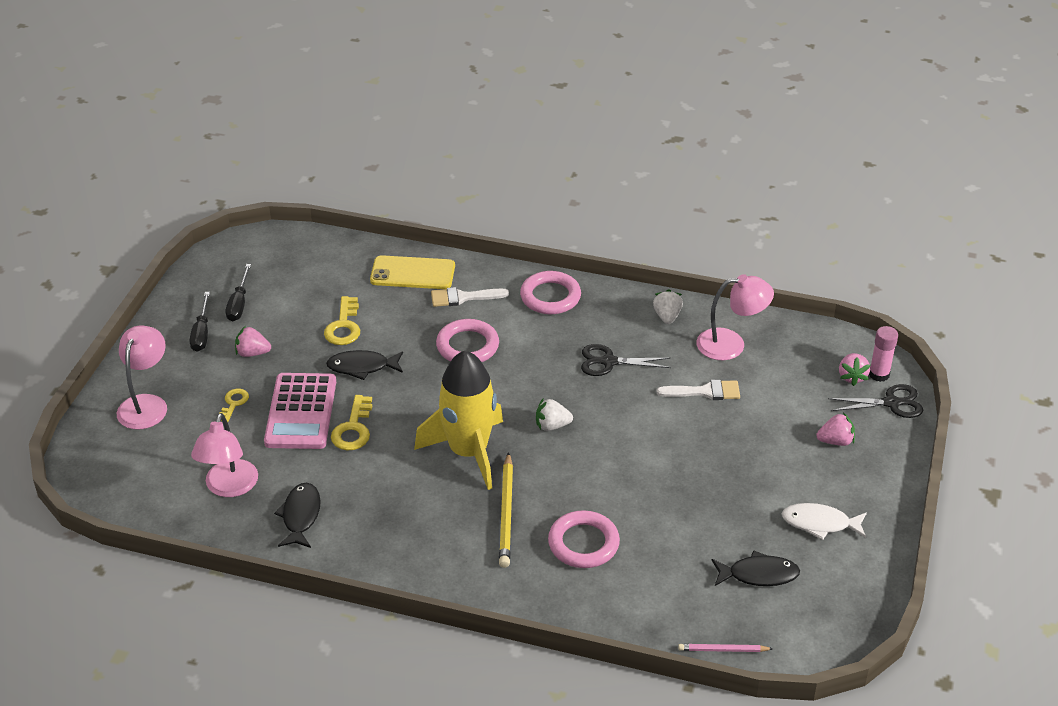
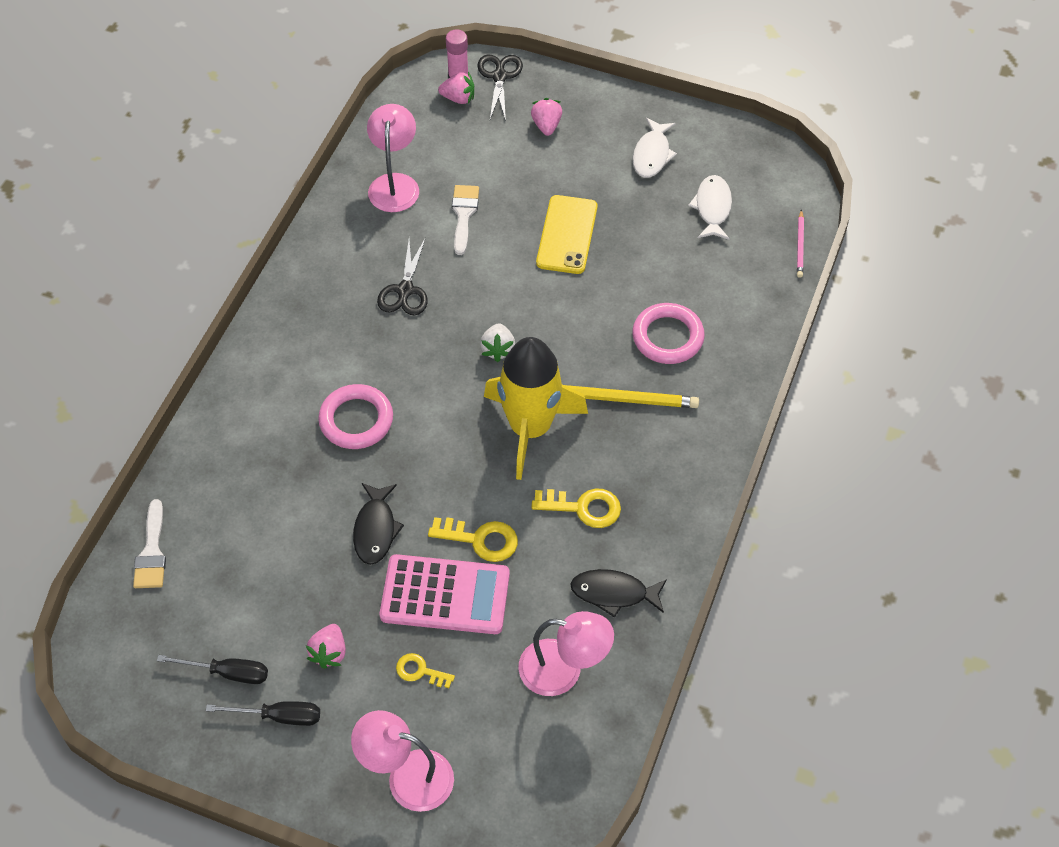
camera: 85 degrees left, 15 degrees up
yellow key [324,296,360,345] -> yellow key moved to [531,488,621,528]
yellow phone [370,255,455,289] -> yellow phone moved to [536,195,597,274]
white brush [431,287,509,307] -> white brush moved to [133,499,166,588]
pink ring [520,271,581,314] -> none
white strawberry [653,290,683,324] -> none
black fish [712,550,800,586] -> white fish [688,175,732,240]

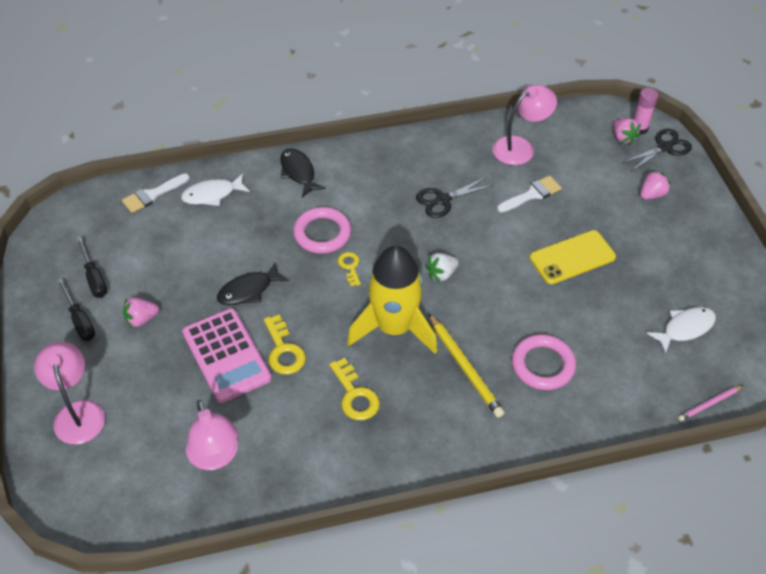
camera: 55 degrees right, 5 degrees down
yellow key [396,653,455,688] -> yellow key moved to [338,252,361,286]
black fish [571,569,667,618] -> black fish moved to [280,148,326,197]
white fish [633,118,677,178] -> white fish moved to [181,173,250,206]

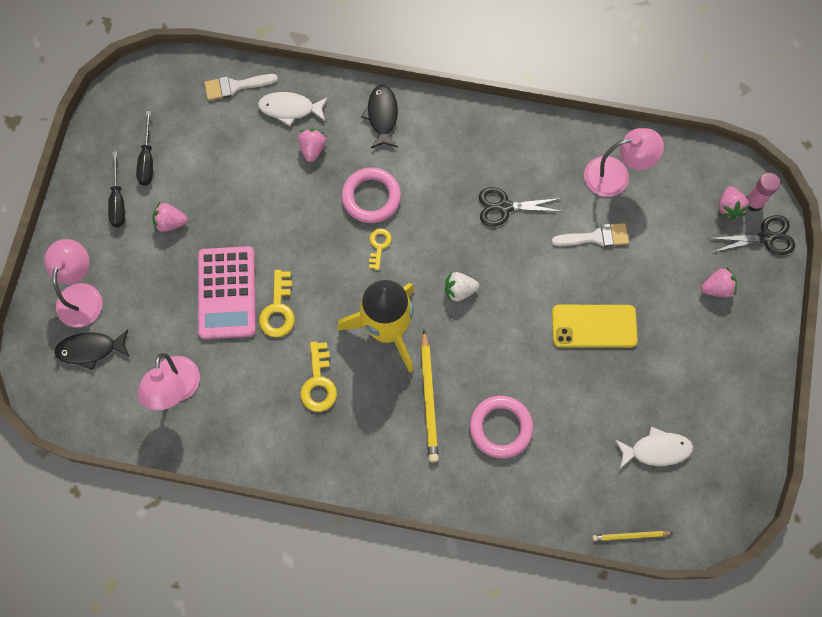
camera: 25 degrees right, 20 degrees up
black fish [217,263,289,305] -> black fish moved to [54,330,130,370]
pink pencil [678,385,743,421] -> yellow pencil [592,531,673,541]
none -> pink strawberry [298,129,326,162]

